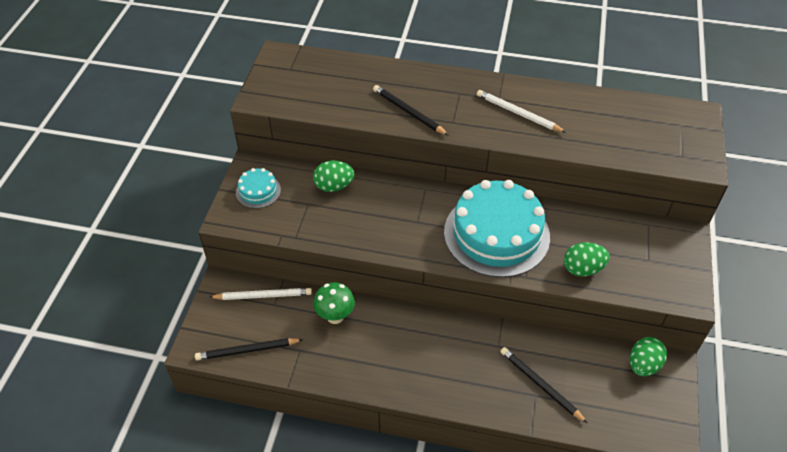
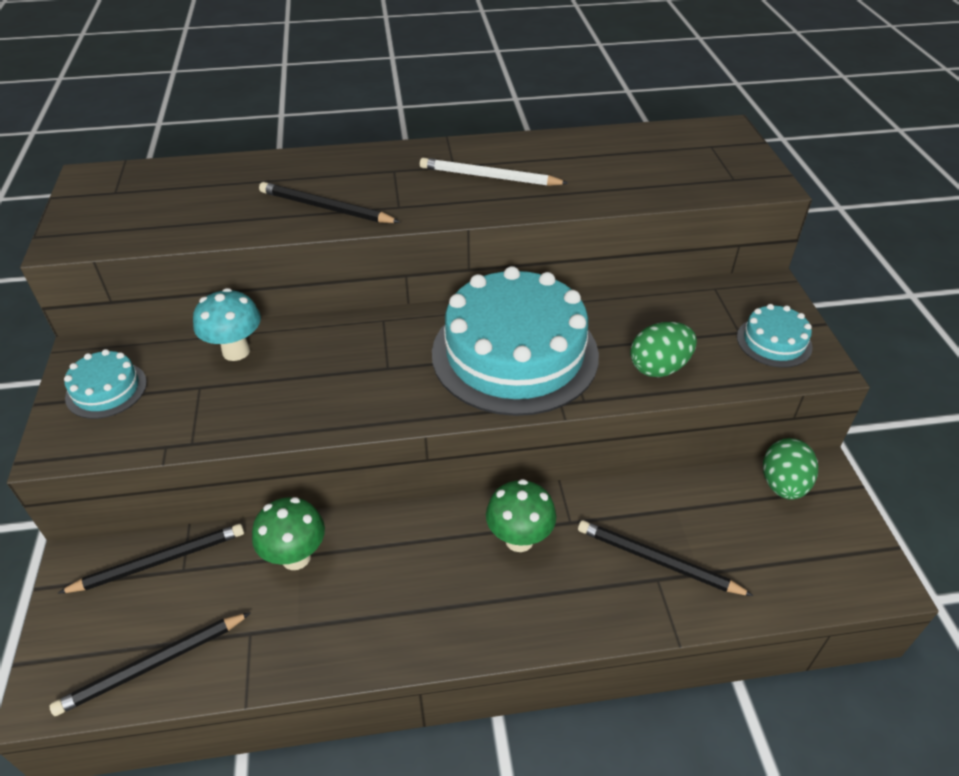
camera: 20 degrees left, 5 degrees down
white pencil [209,288,312,300] -> black pencil [58,524,244,593]
green egg [313,161,354,192] -> turquoise mushroom [193,288,261,361]
none -> green mushroom [486,479,556,552]
none -> turquoise cake [737,304,813,368]

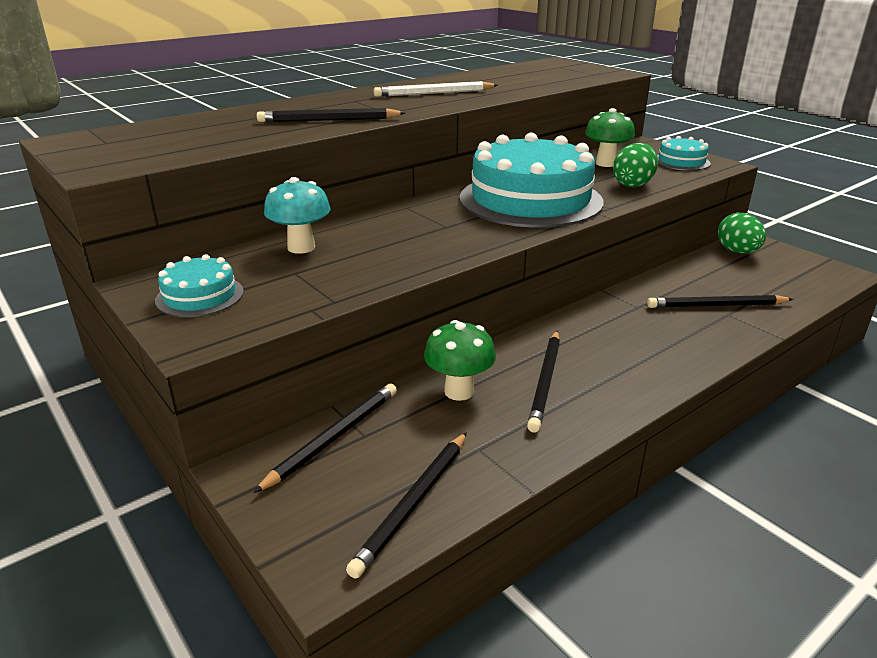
camera: 30 degrees left, 15 degrees down
green mushroom [486,479,556,552] -> green mushroom moved to [585,108,635,167]
none -> black pencil [527,331,560,432]

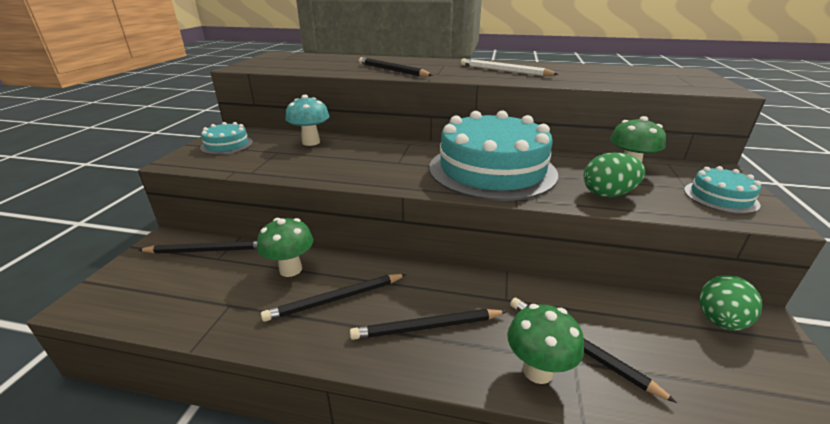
camera: 50 degrees right, 0 degrees up
black pencil [346,432,467,579] -> black pencil moved to [350,309,507,340]
none -> green mushroom [507,304,584,384]

